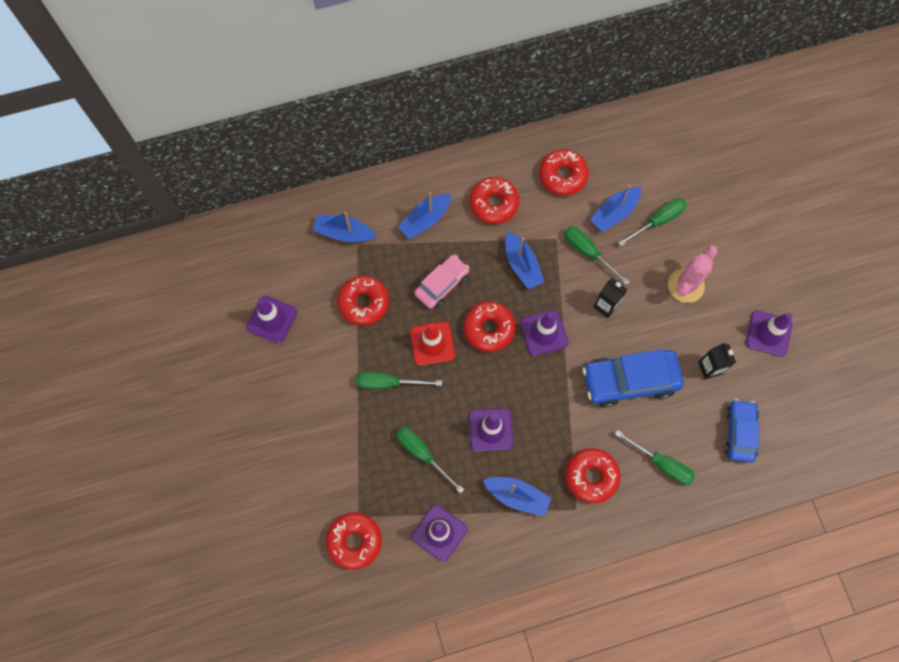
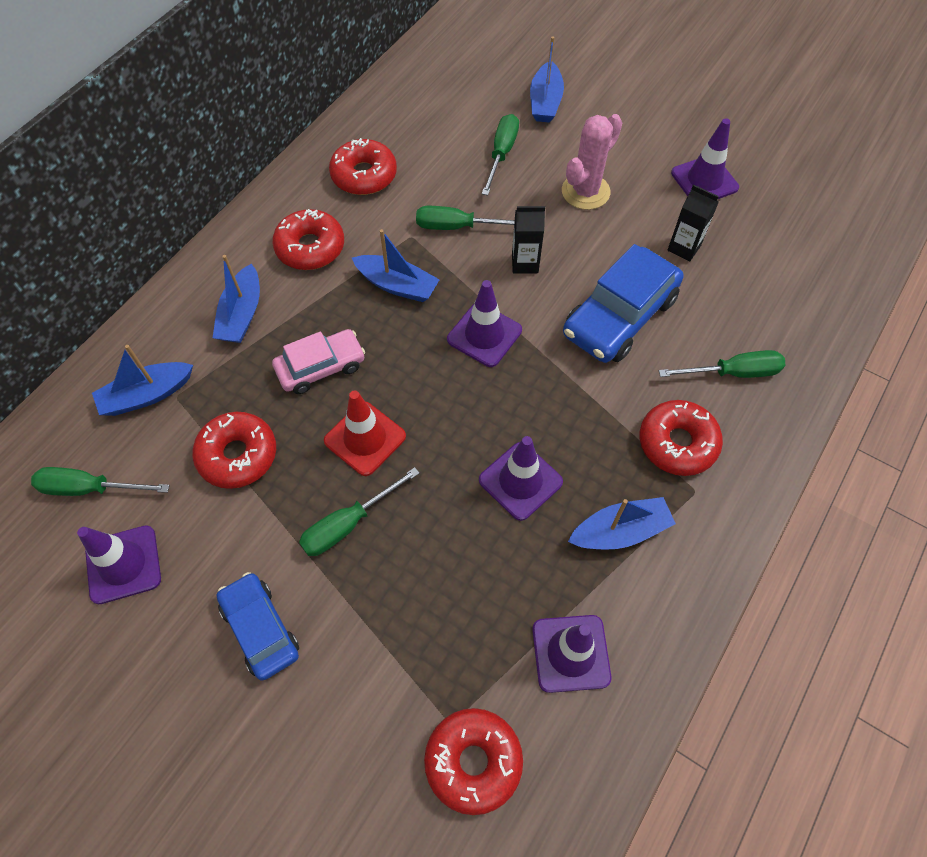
camera: 40 degrees left, 10 degrees down
green screwdriver [396,427,464,494] -> green screwdriver moved to [31,467,170,496]
pink car [414,255,469,309] -> pink car turned 60 degrees clockwise [272,329,365,394]
red donut [463,301,516,352] -> none
blue boat [590,185,641,232] -> blue boat moved to [530,36,564,123]
pink cactus [668,245,718,303] -> pink cactus turned 45 degrees clockwise [562,114,622,210]
blue car [724,399,759,463] -> blue car moved to [217,572,299,681]

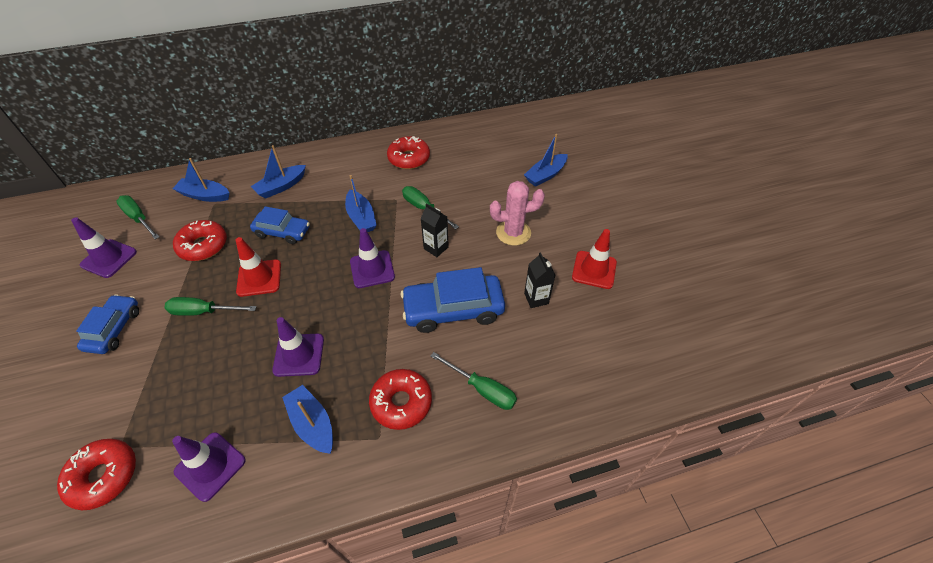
camera: 40 degrees right, 10 degrees down
red donut [272,209,344,270] -> none
pink car [272,329,365,394] -> blue car [250,206,310,244]
green screwdriver [482,114,519,196] -> none
blue boat [568,497,676,550] -> blue boat turned 150 degrees counterclockwise [282,385,333,454]
purple traffic cone [671,118,739,199] -> red traffic cone [572,229,617,289]

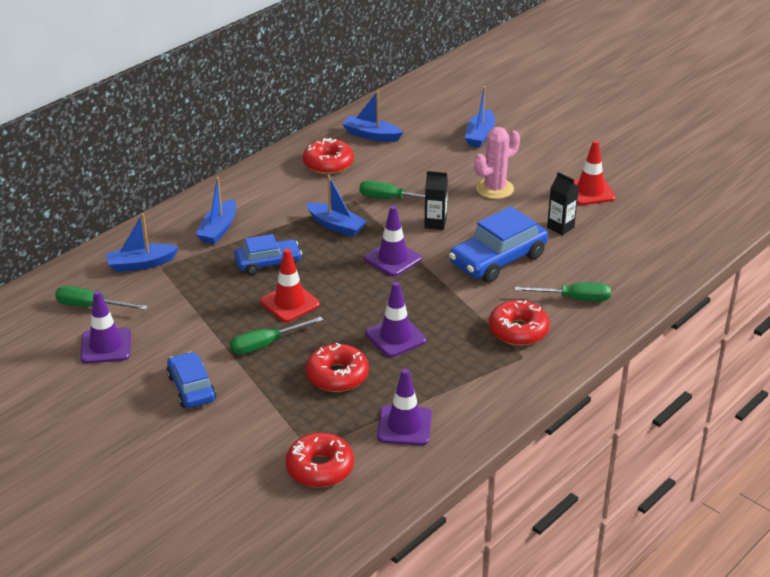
camera: 30 degrees left, 15 degrees down
red donut [173,220,227,261] -> red donut moved to [306,343,369,392]
blue boat [282,385,333,454] -> blue boat moved to [342,91,403,142]

